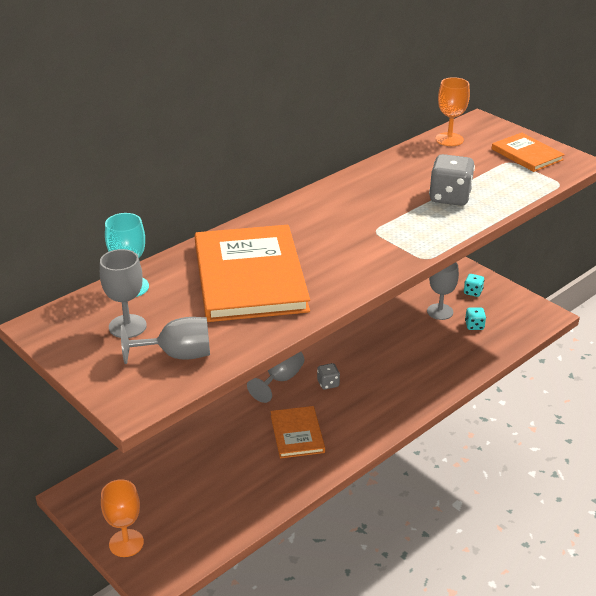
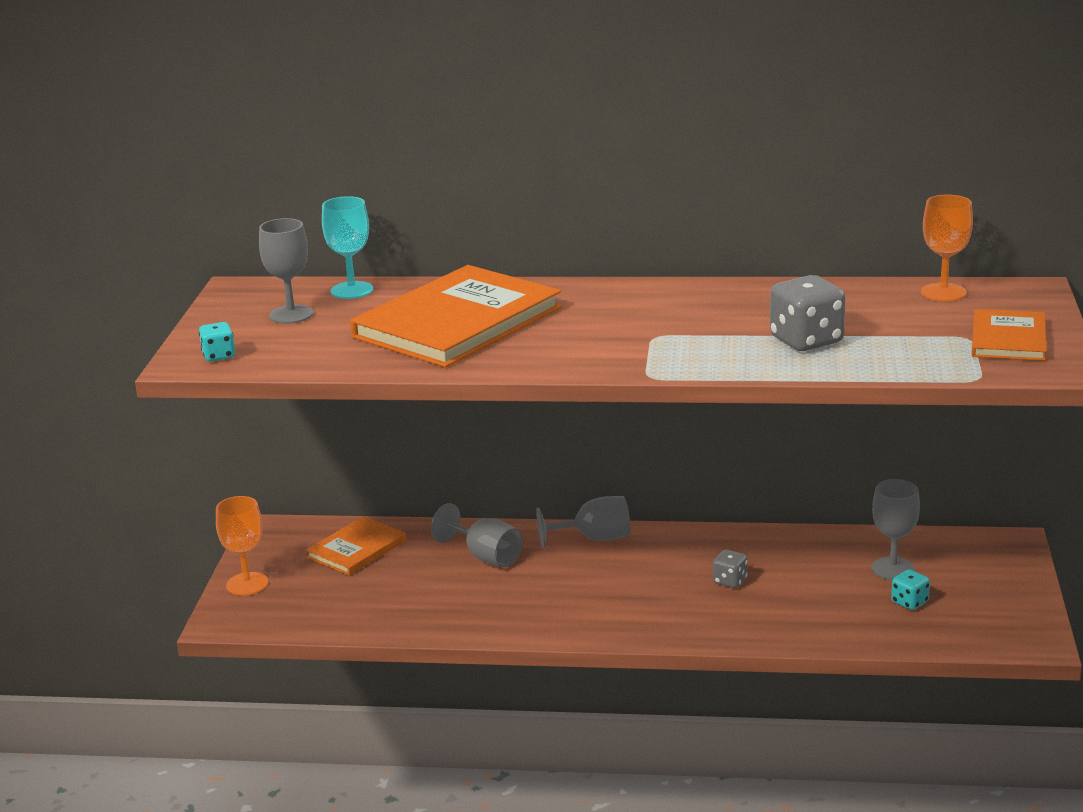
camera: 50 degrees right, 10 degrees down
grey goblet [121,317,210,364] -> grey goblet moved to [431,503,523,567]
orange book [271,406,325,458] -> orange book moved to [306,516,406,575]
grey dice [317,363,340,390] -> grey dice moved to [713,550,748,588]
turquoise dice [464,274,484,297] -> turquoise dice moved to [199,322,235,362]

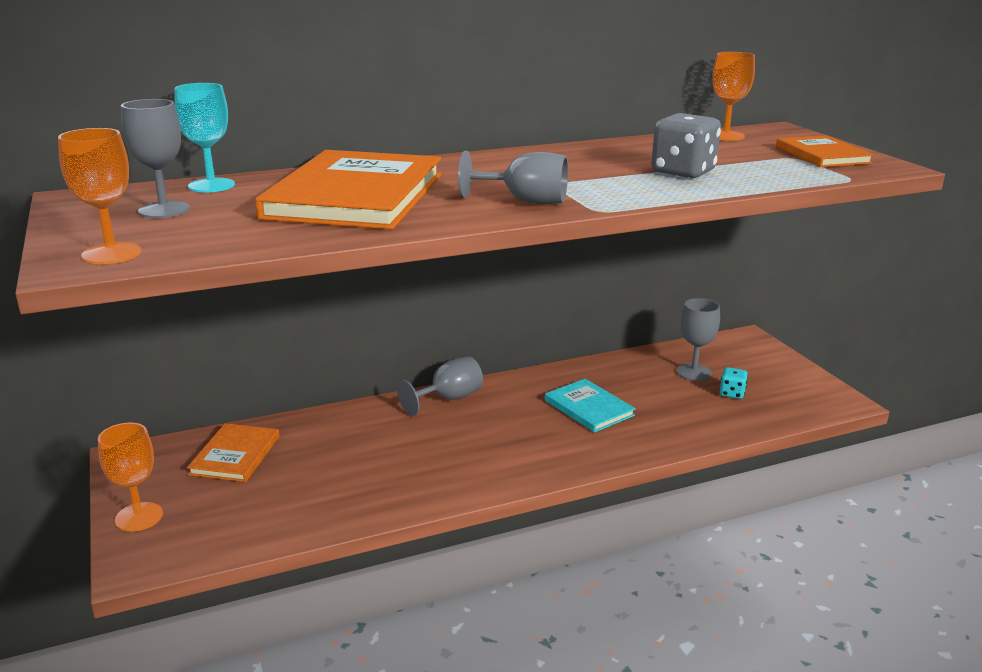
camera: 30 degrees left, 0 degrees up
turquoise dice [199,322,235,362] -> orange goblet [58,128,141,264]
grey goblet [431,503,523,567] -> grey goblet moved to [458,151,568,204]
grey dice [713,550,748,588] -> turquoise book [545,379,636,433]

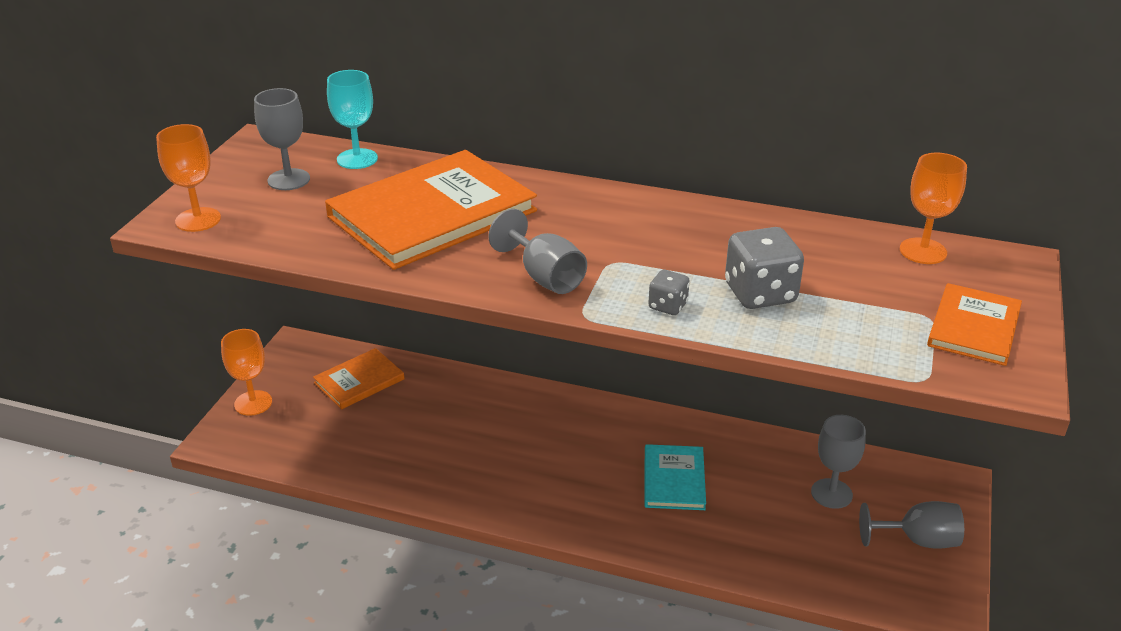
camera: 40 degrees right, 10 degrees up
grey goblet [397,356,483,416] -> grey goblet moved to [859,501,964,549]
turquoise dice [720,367,748,399] -> none
none -> grey dice [648,270,690,315]

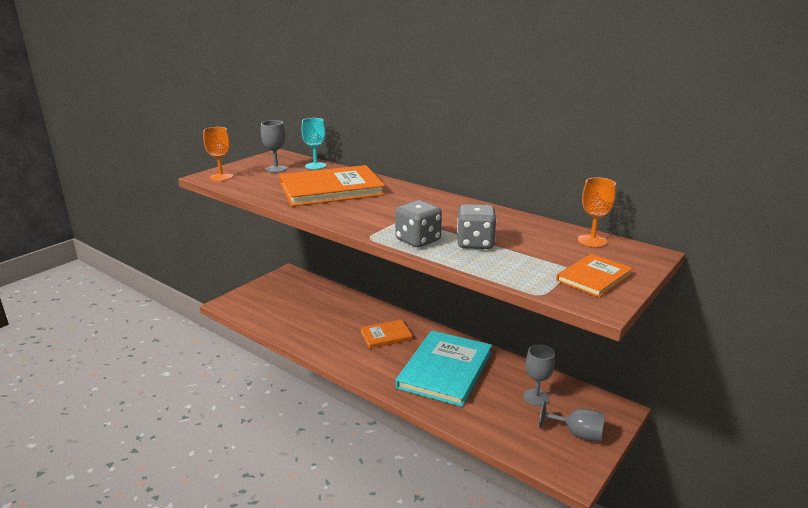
camera: 20 degrees right, 10 degrees down
orange goblet [221,329,272,416] -> none
orange book [313,348,405,409] -> orange book moved to [360,319,413,349]
grey goblet [488,209,587,294] -> none
turquoise book [644,444,706,510] -> turquoise book [395,330,492,407], size x1.92
grey dice [648,270,690,315] -> grey dice [395,200,442,247], size x1.88

